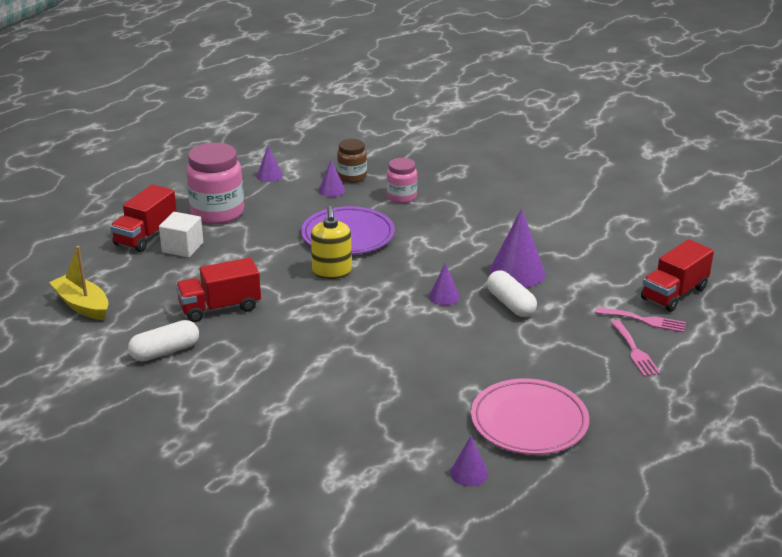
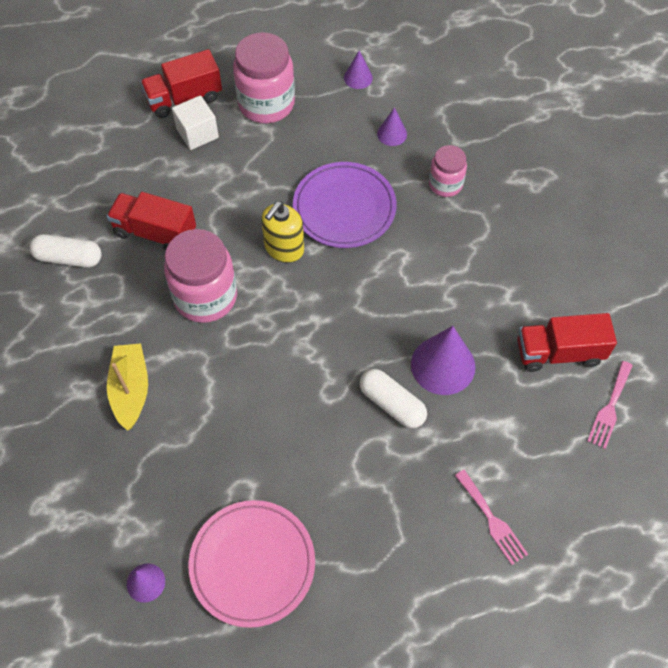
camera: 40 degrees right, 30 degrees up
yellow boat [49,246,108,320] -> yellow boat moved to [107,343,148,431]
brown jar [337,139,367,183] -> none
purple cone [429,263,460,305] -> none
white capsule [487,270,537,317] -> white capsule turned 60 degrees counterclockwise [360,369,427,428]
pink fork [610,320,661,377] -> pink fork moved to [587,361,633,449]
red truck [641,239,714,312] -> red truck moved to [517,313,617,372]
none -> pink jar [164,229,237,323]

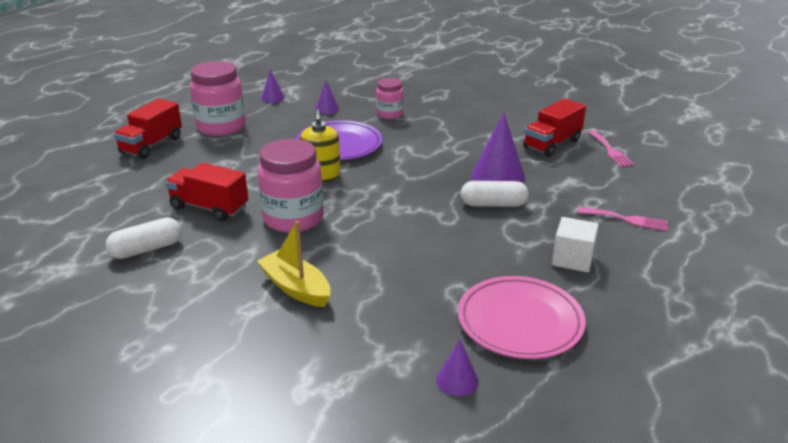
camera: 40 degrees left, 30 degrees down
red truck [107,192,196,250] -> red truck turned 45 degrees clockwise [165,162,248,221]
white cube [172,95,219,150] -> white cube moved to [552,217,599,272]

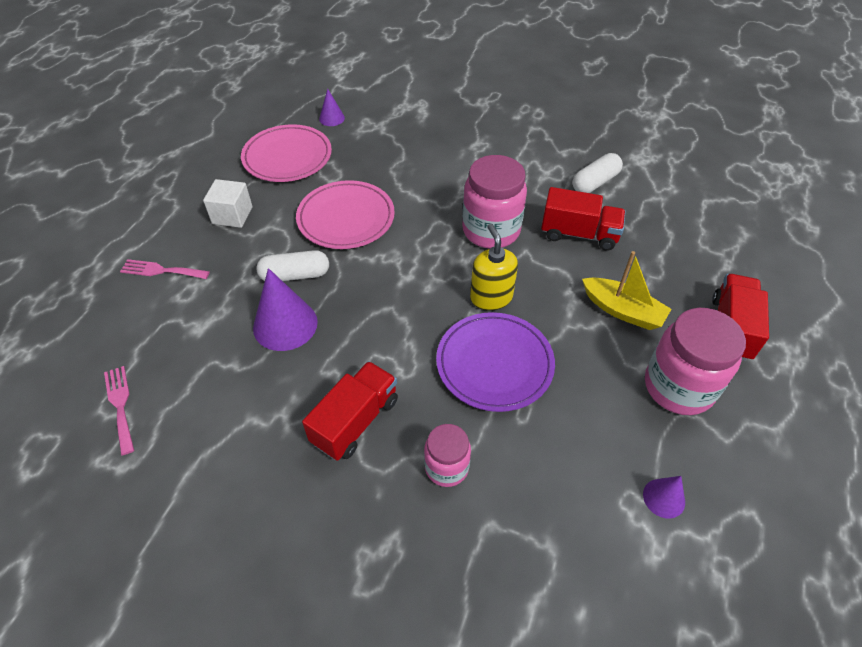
camera: 170 degrees right, 20 degrees up
yellow boat [257,221,331,307] -> yellow boat moved to [582,251,671,330]
purple cone [315,80,339,114] -> none
red truck [523,99,586,157] -> red truck moved to [302,361,398,461]
none -> pink plate [296,180,395,249]

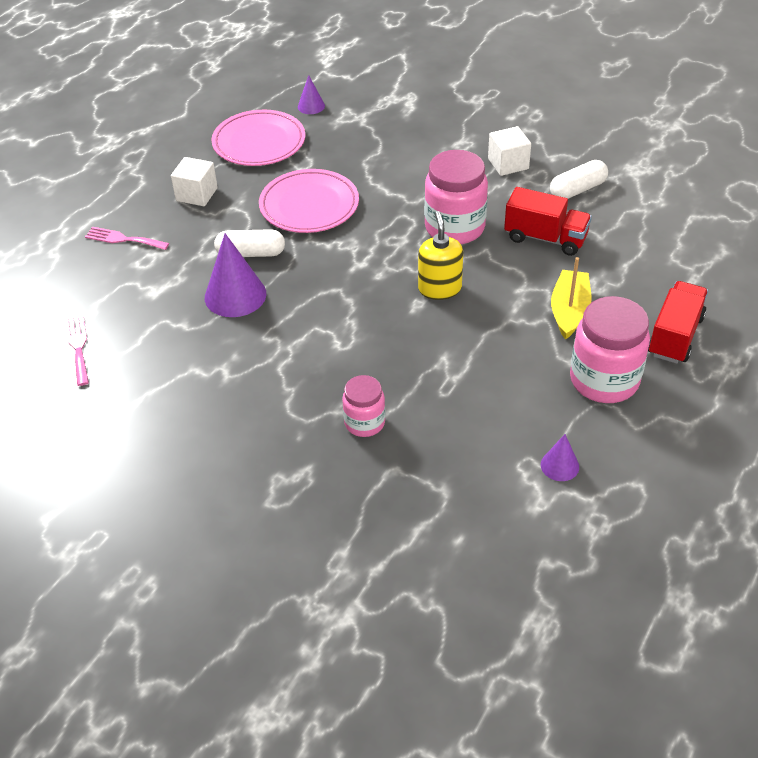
camera: 10 degrees right, 5 degrees down
red truck [302,361,398,461] -> none
purple plate [436,312,555,412] -> none
yellow boat [582,251,671,330] -> yellow boat turned 120 degrees counterclockwise [551,257,592,340]
none -> white cube [488,126,531,176]

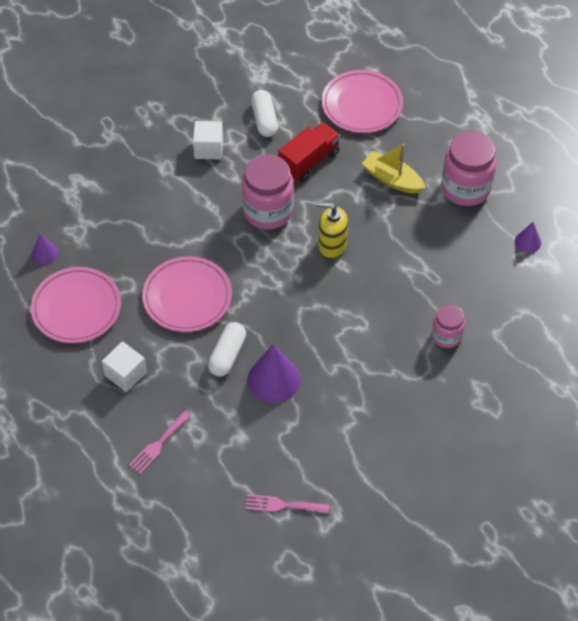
camera: 70 degrees left, 10 degrees up
red truck [648,281,708,364] -> none
none -> pink plate [321,70,403,133]

